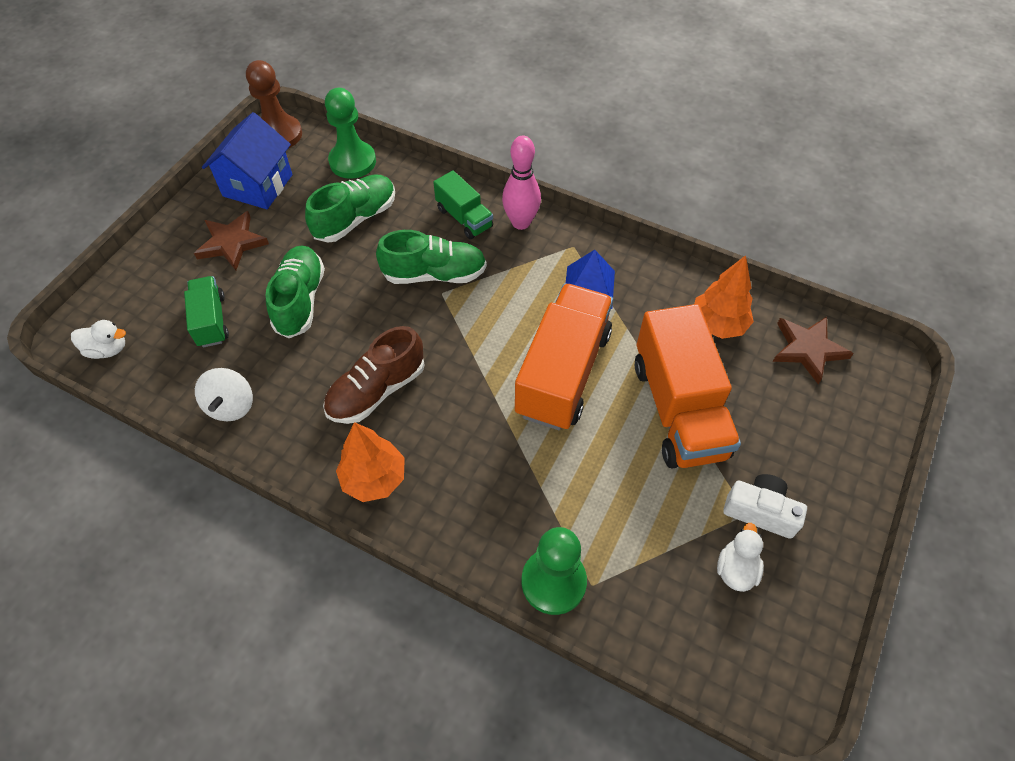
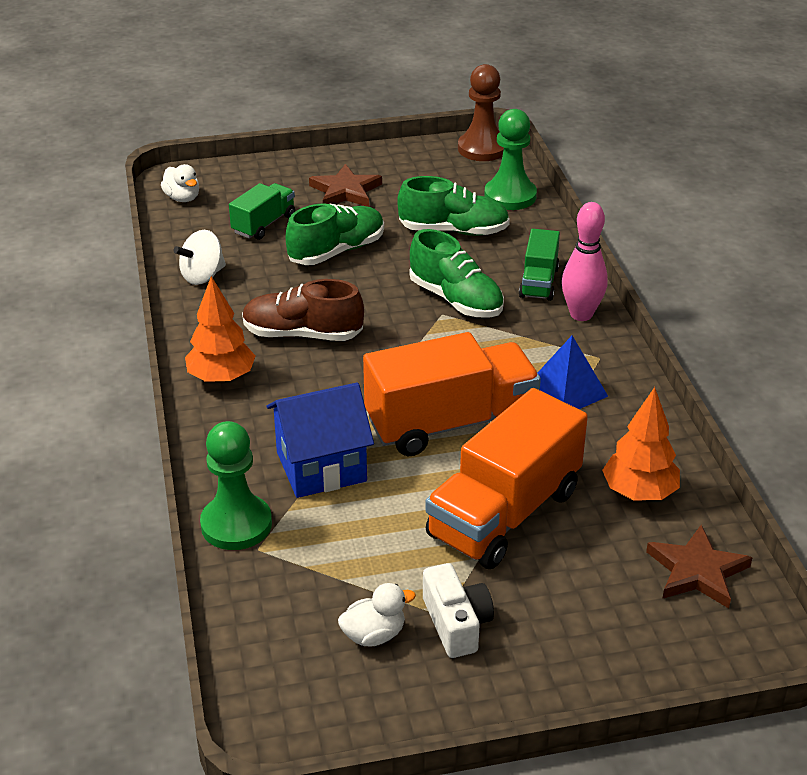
camera: 50 degrees right, 20 degrees down
blue house [202,112,293,209] -> blue house moved to [266,382,374,498]

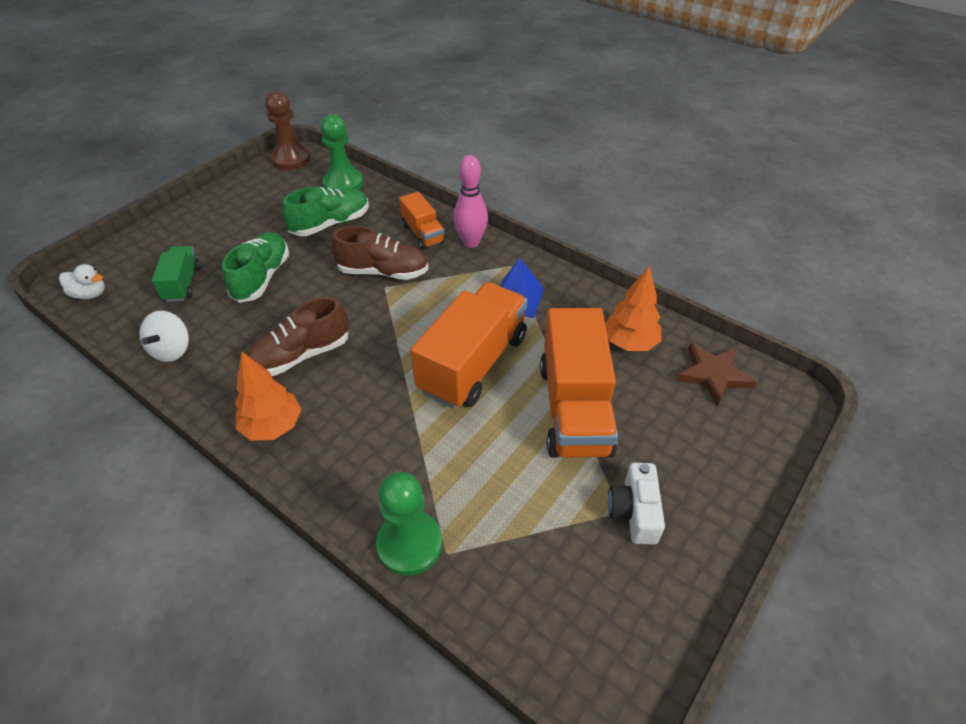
camera: 40 degrees left, 10 degrees up
blue house [266,382,374,498] -> none
brown star [309,164,382,207] -> none
white duck [338,583,416,647] -> none
green shoe [410,229,504,318] -> brown shoe [331,226,429,280]
white camera [423,563,494,658] -> white camera turned 120 degrees counterclockwise [608,463,665,545]
green truck [519,229,560,301] -> orange truck [399,192,445,250]

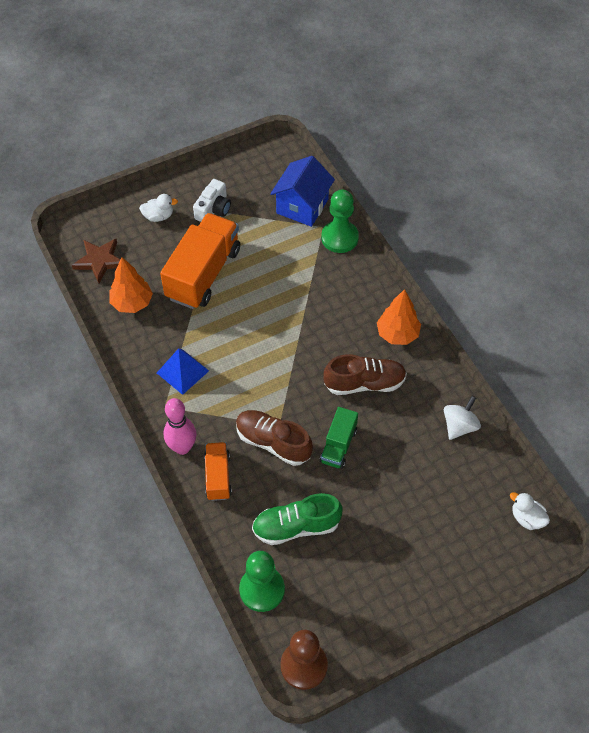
camera: 155 degrees left, 10 degrees up
green truck [152,246,201,302] -> green truck moved to [320,407,358,469]
green shoe [222,232,289,303] -> none
orange truck [411,282,528,409] -> none
none -> white duck [139,194,178,222]
none -> blue house [270,156,335,227]

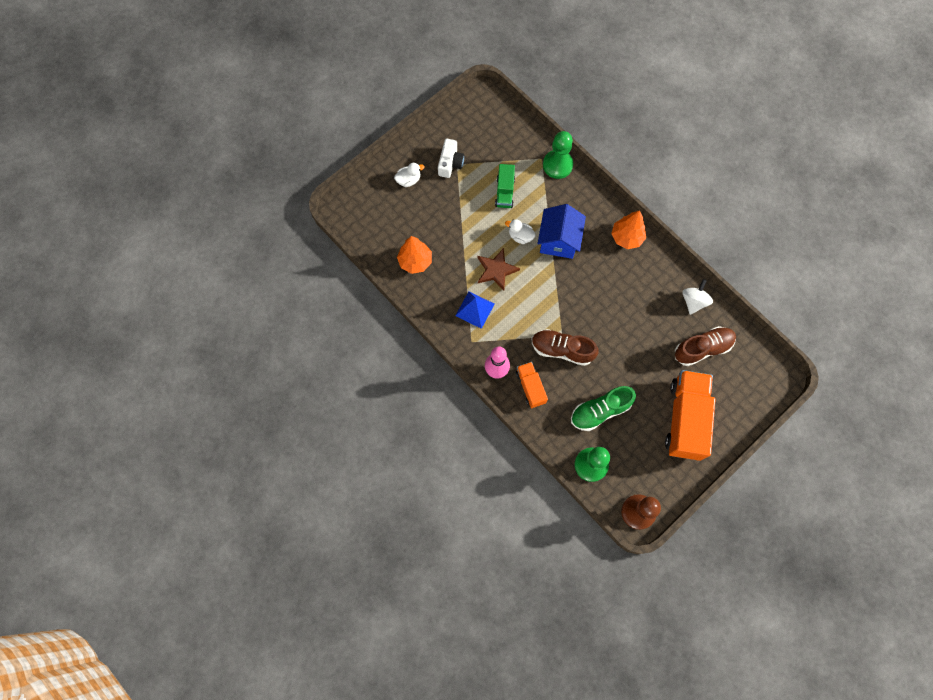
camera: 15 degrees left, 15 degrees up
brown star [72,239,120,283] -> brown star moved to [478,248,520,291]
orange truck [160,213,240,309] -> orange truck moved to [665,370,716,461]
blue house [270,156,335,227] -> blue house moved to [538,204,586,259]
green truck [320,407,358,469] -> green truck moved to [495,164,515,208]
brown shoe [323,354,407,395] -> brown shoe moved to [675,326,736,366]
white duck [510,492,550,530] -> white duck moved to [505,219,536,244]

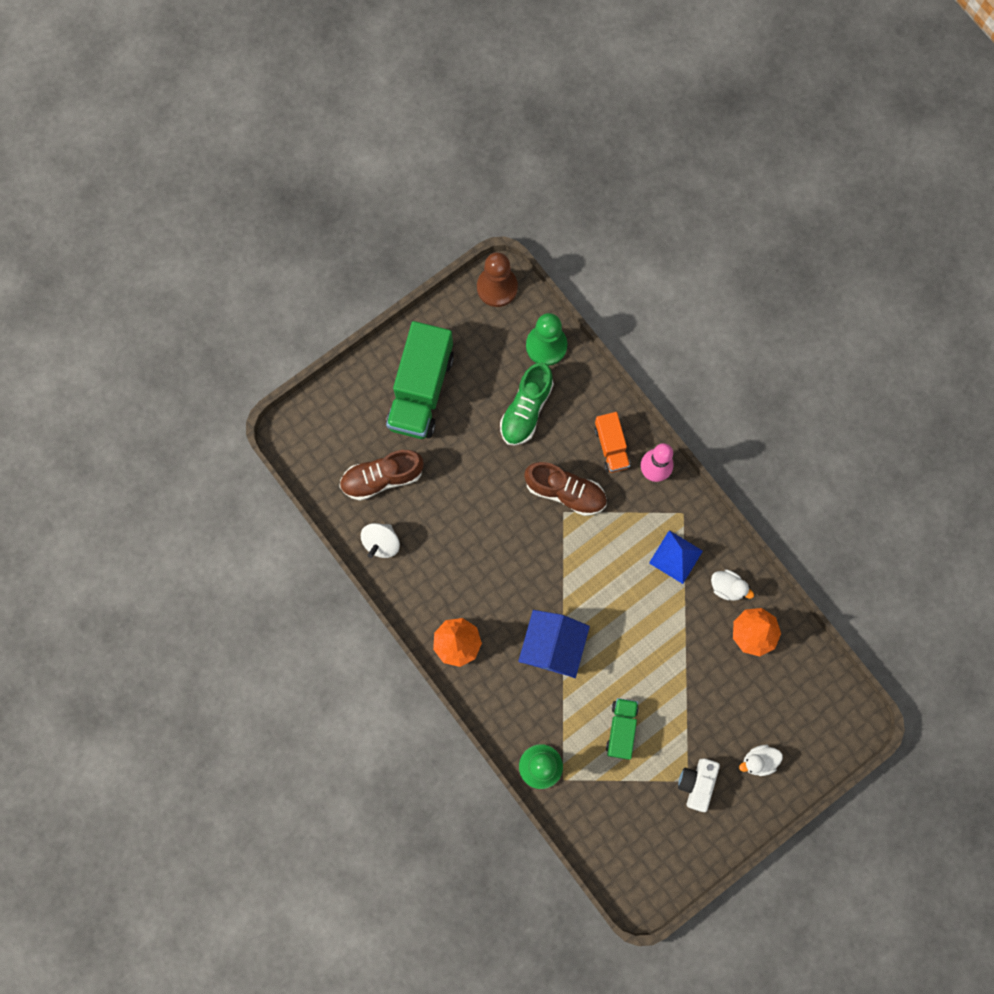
camera: 175 degrees left, 5 degrees up
brown star [478,248,520,291] -> none
white duck [505,219,536,244] -> white duck moved to [711,569,754,601]
green shoe [571,386,636,431] -> green shoe turned 135 degrees clockwise [500,362,554,446]
orange truck [665,370,716,461] -> green truck [386,321,454,439]

